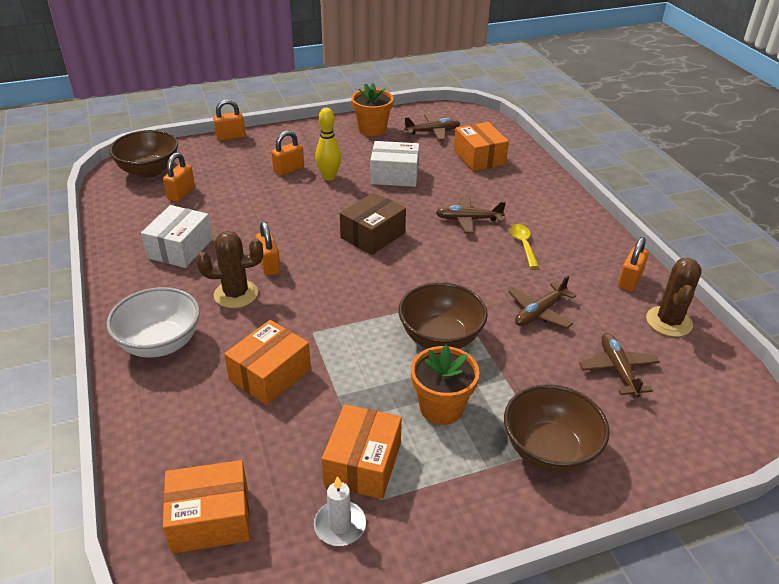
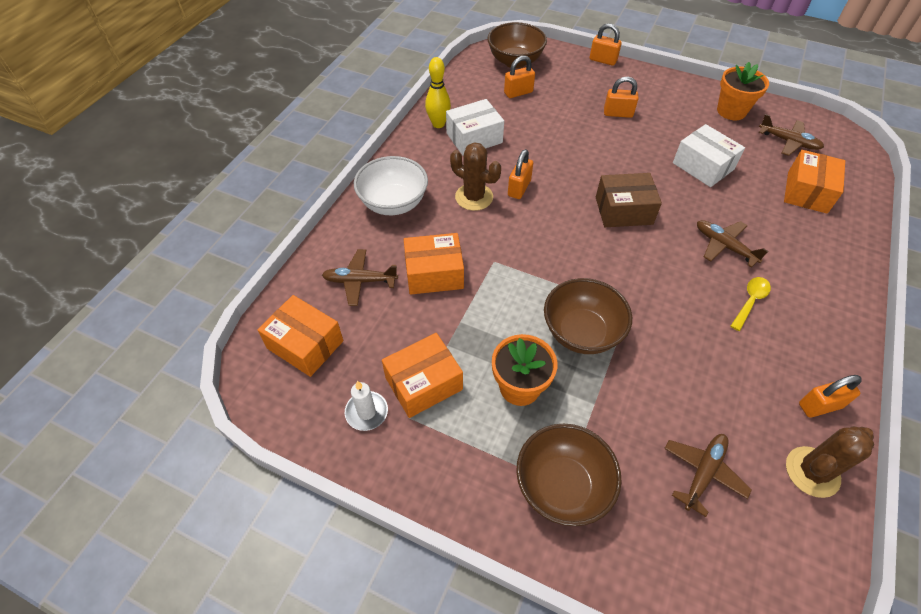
camera: 45 degrees right, 15 degrees up
yellow bowling pin [315,108,341,181] -> yellow bowling pin moved to [425,57,451,128]
brown plane [509,275,576,329] -> brown plane moved to [322,249,398,306]

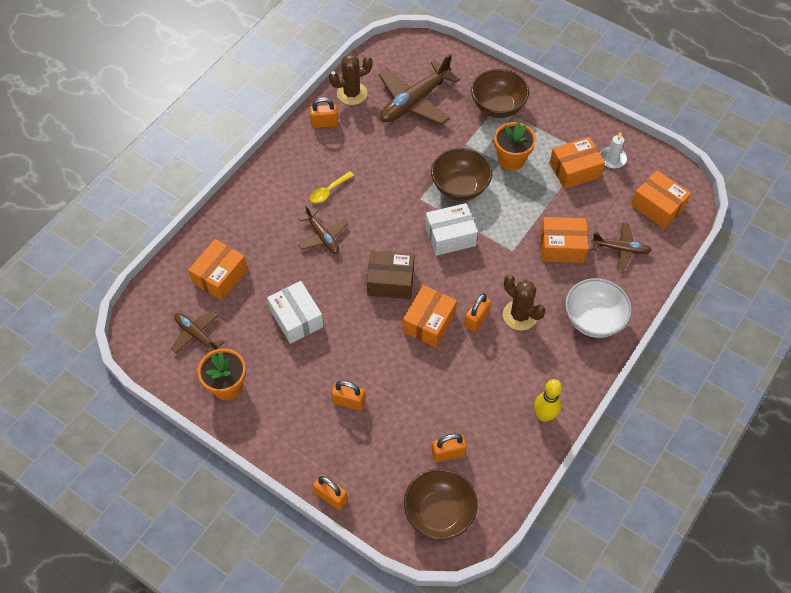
camera: 170 degrees left, 5 degrees up
white box [446,99,504,155] -> white box moved to [425,203,478,256]
brown plane [664,434,752,517] -> brown plane [379,54,460,125], size x1.77
none -> orange box [402,285,457,347]

